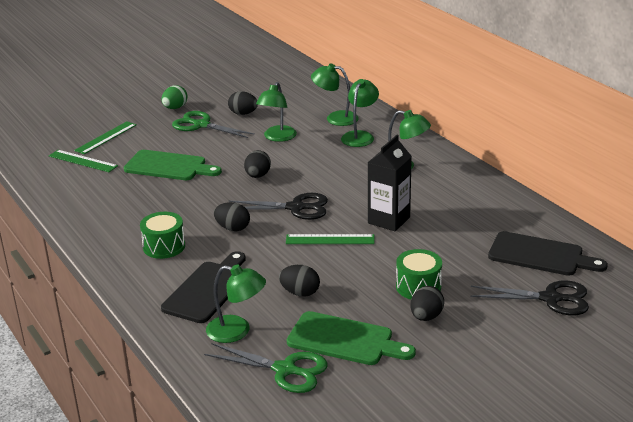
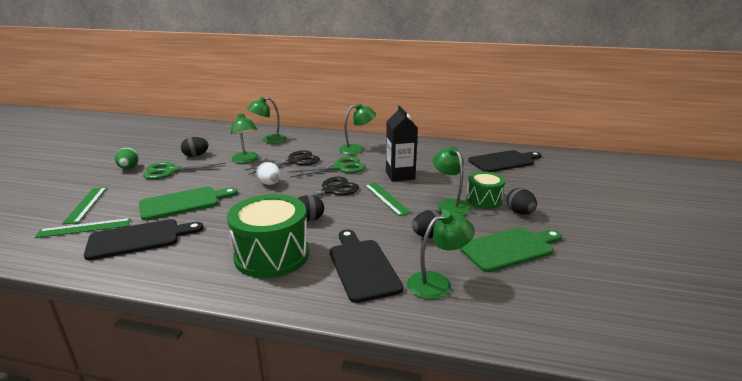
camera: 45 degrees left, 5 degrees down
green drum [140,212,185,259] -> green drum [227,194,309,278], size x1.71
green scissors [204,343,328,393] -> green scissors moved to [287,157,366,177]
black egg [244,150,271,178] -> white egg [256,162,281,185]
green ruler [286,234,375,244] -> green ruler turned 75 degrees counterclockwise [365,183,411,216]
green lamp [341,79,379,147] -> green lamp moved to [433,146,472,216]
black scissors [470,280,589,315] -> black scissors moved to [244,150,320,175]
none -> black cutting board [84,219,204,260]

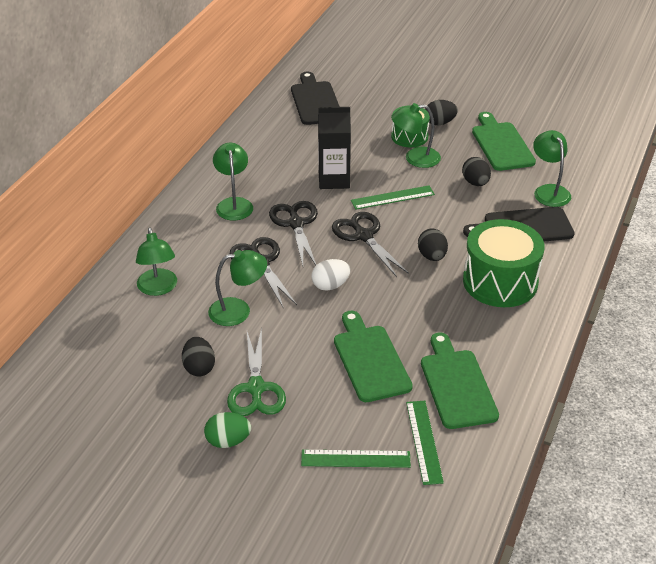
camera: 80 degrees left, 15 degrees up
black cutting board [84,219,204,260] -> green cutting board [421,333,499,429]
green scissors [287,157,366,177] -> black scissors [269,201,318,266]

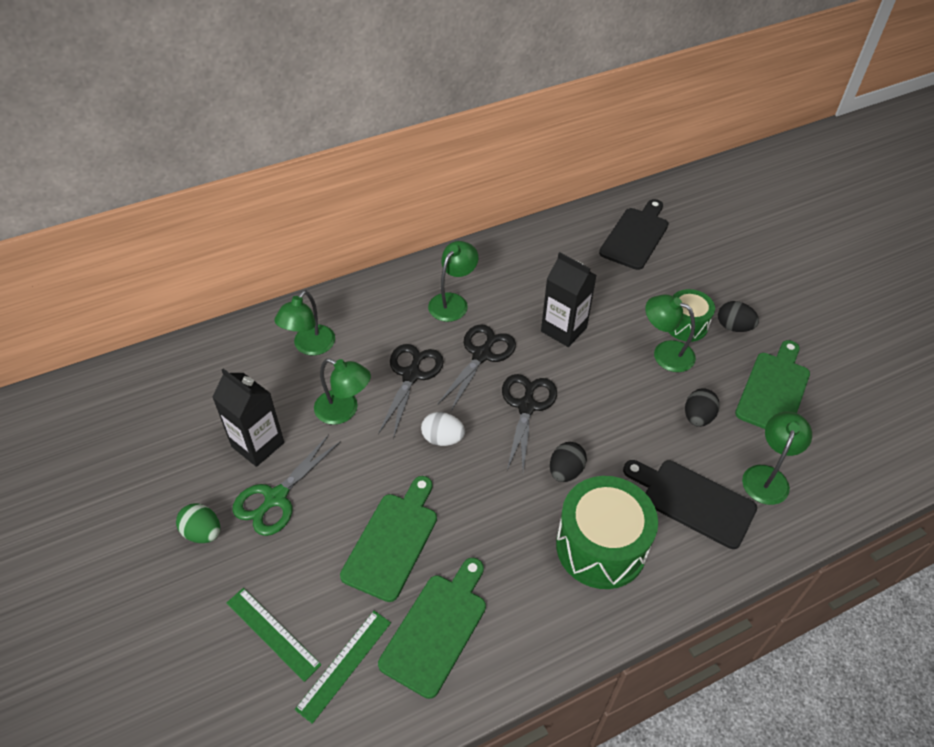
camera: 40 degrees right, 10 degrees up
black egg [182,337,215,377] -> black carton [212,368,284,467]
green ruler [351,186,435,210] -> none

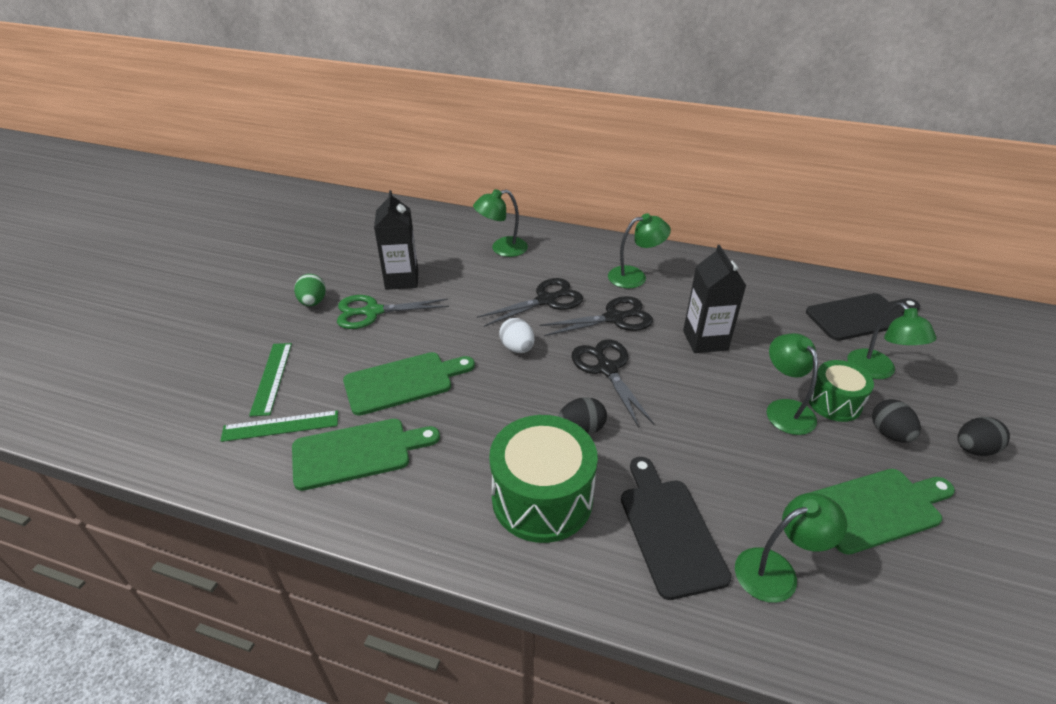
camera: 45 degrees right, 10 degrees down
green lamp [314,358,371,425] -> green lamp moved to [847,302,937,379]
black scissors [502,374,557,471] -> black scissors turned 75 degrees counterclockwise [572,339,654,428]
black egg [685,388,719,427] -> black egg moved to [958,417,1010,456]

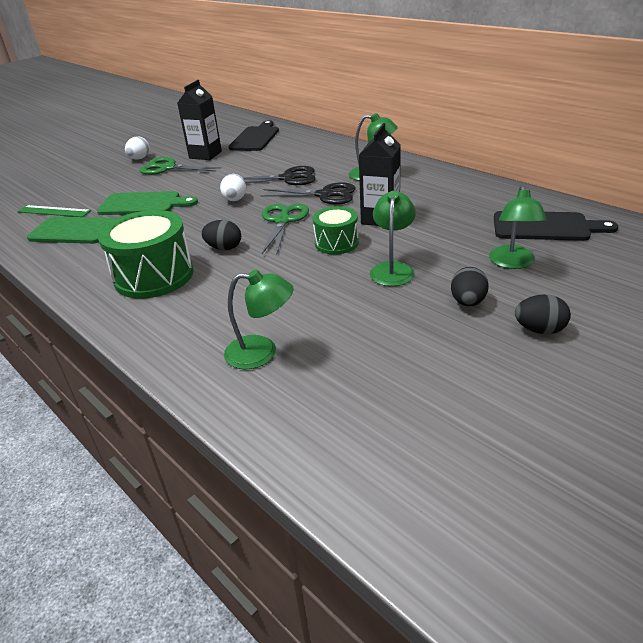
camera: 30 degrees right, 5 degrees down
green ruler [249,343,292,416] -> none
green egg [294,274,326,306] -> white egg [125,136,150,160]
green lamp [473,189,528,257] -> none
black scissors [572,339,654,428] -> green scissors [262,204,309,256]
black cutting board [621,457,731,600] -> black cutting board moved to [228,120,279,151]
green drum [809,360,874,422] -> green drum moved to [313,206,359,254]
green cutting board [810,469,955,555] -> none

